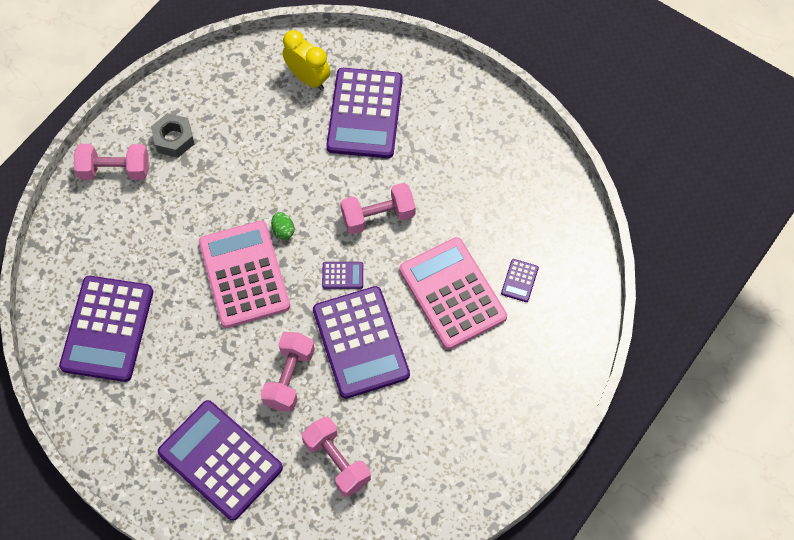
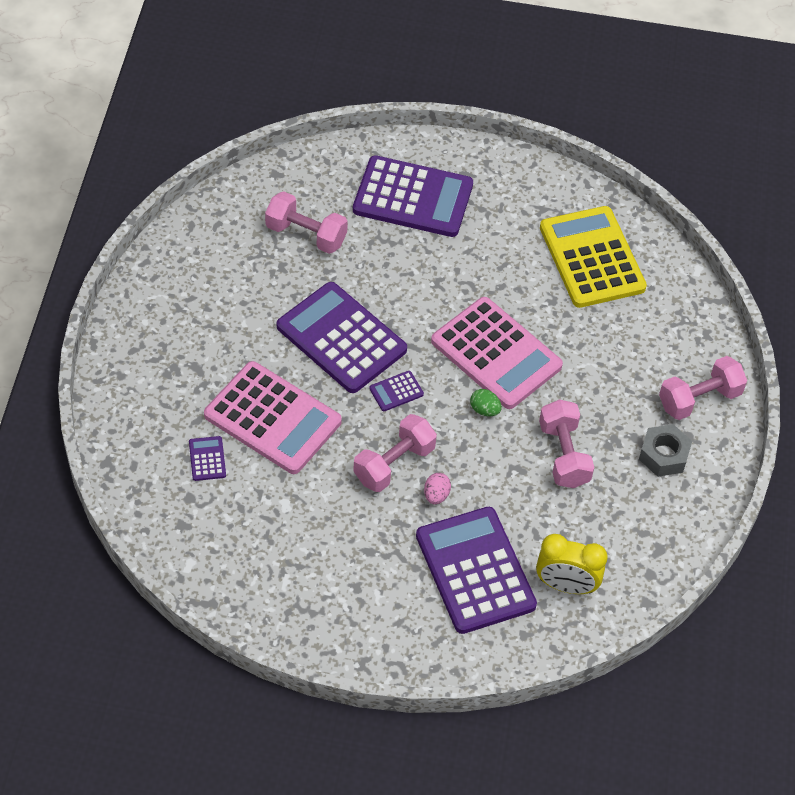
camera: 150 degrees right, 10 degrees down
purple calculator [59,276,153,382] -> yellow calculator [540,206,647,308]
pink dumbbell [260,332,315,412] -> pink dumbbell moved to [539,399,594,488]
none -> pink egg [424,473,451,505]

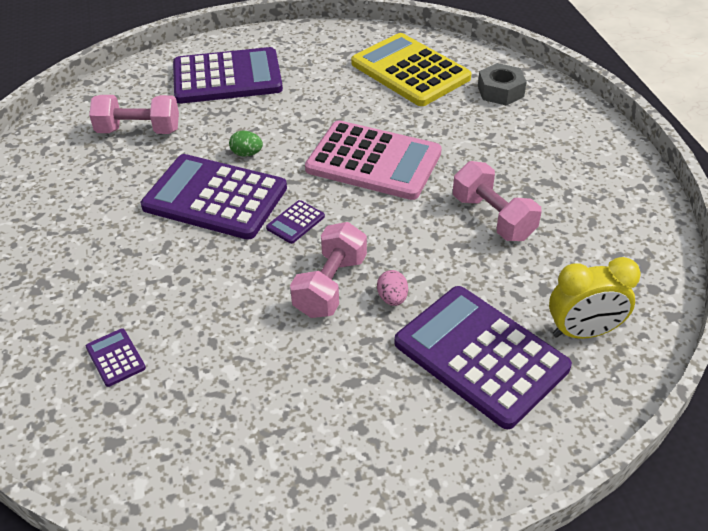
camera: 20 degrees left, 10 degrees down
pink calculator [204,361,342,474] -> none
green egg [470,389,502,416] -> green egg moved to [229,131,263,157]
grey nut [639,424,692,477] -> grey nut moved to [478,63,527,105]
pink dumbbell [659,356,747,420] -> none

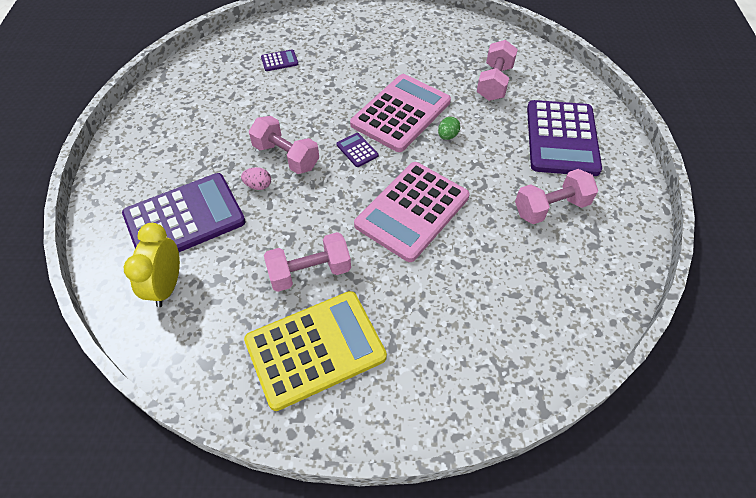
camera: 105 degrees right, 10 degrees up
purple calculator [141,154,287,240] -> pink calculator [350,74,451,152]
yellow calculator [351,33,471,106] -> yellow calculator moved to [244,291,387,411]
grey nut [478,63,527,105] -> none
none -> pink dumbbell [515,169,598,224]

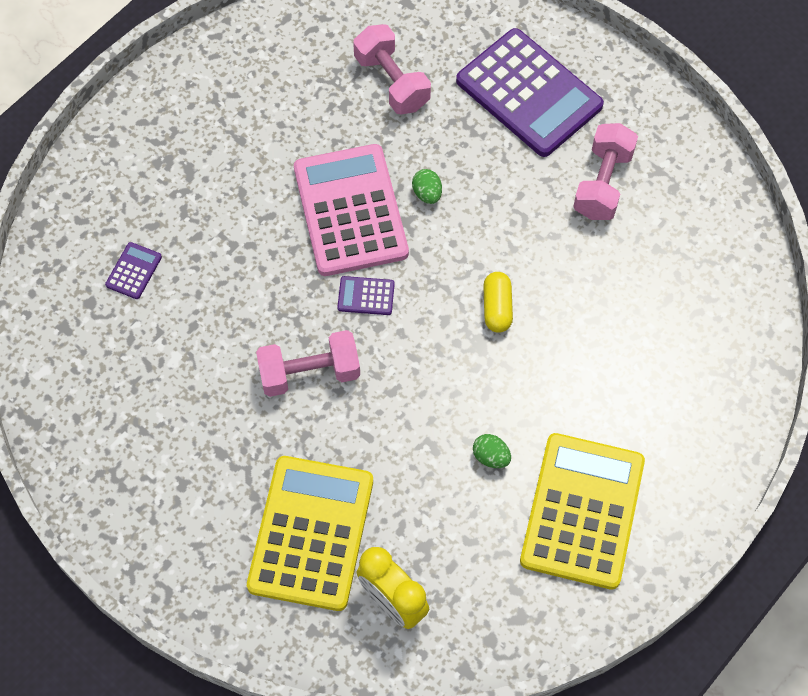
camera: 50 degrees left, 10 degrees up
purple calculator [122,173,246,252] -> yellow calculator [247,456,373,611]
pink egg [241,167,271,190] -> none
pink dumbbell [264,232,351,292] -> green egg [473,434,511,468]
pink calculator [354,162,470,262] -> yellow capsule [483,272,513,333]

